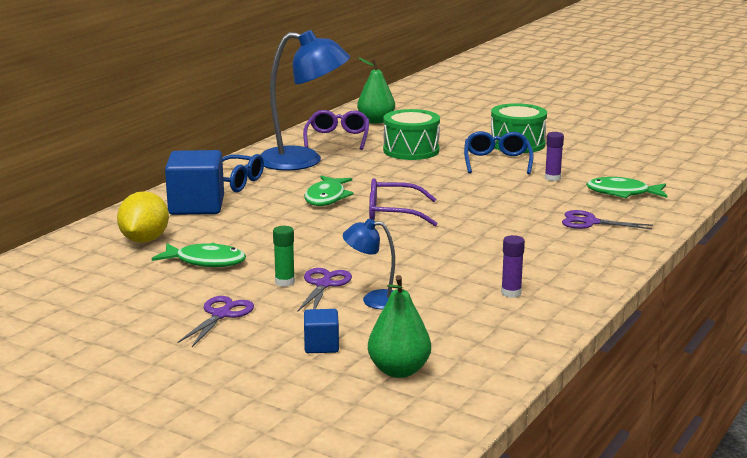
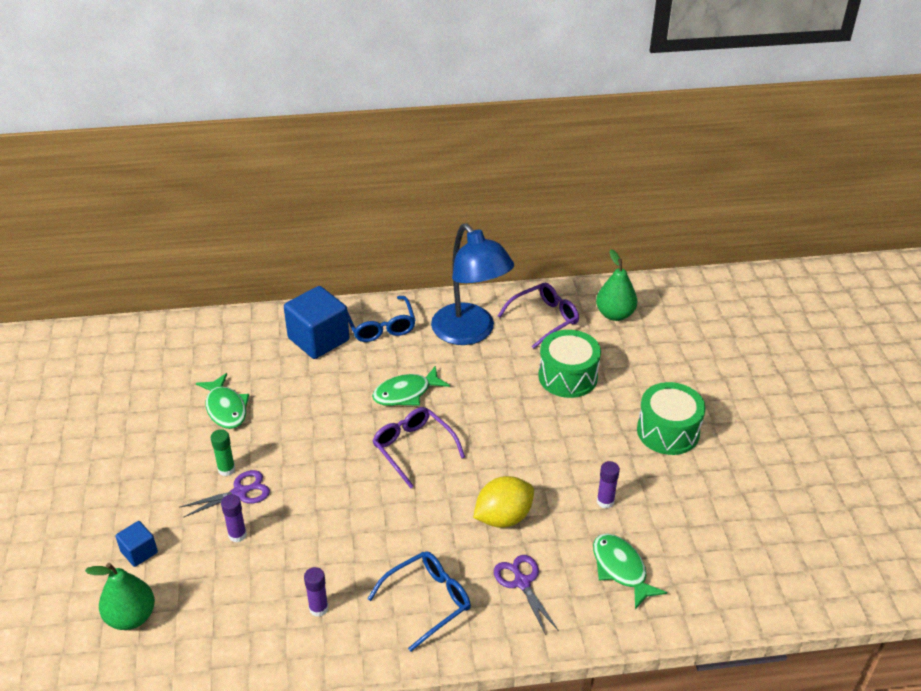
camera: 50 degrees right, 20 degrees up
yellow lemon [117,191,169,243] -> yellow lemon moved to [473,476,534,528]
purple scissors [177,296,254,347] -> none
blue lamp [343,219,395,309] -> purple glue stick [221,494,247,543]
blue glasses [464,131,534,174] -> blue glasses moved to [367,551,471,652]

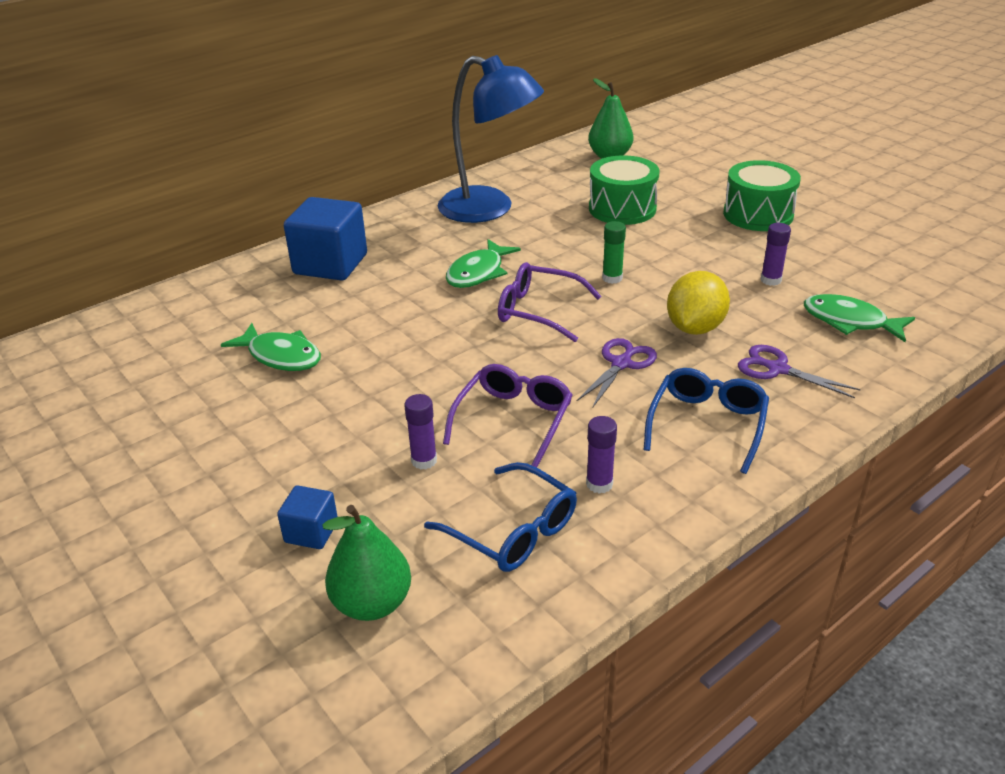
camera: 30 degrees left, 5 degrees down
purple scissors [179,470,270,518] -> purple scissors moved to [577,338,657,408]
green glue stick [211,429,235,476] -> green glue stick moved to [602,221,626,284]
blue glasses [346,296,416,342] -> blue glasses moved to [424,462,577,572]
purple glasses [498,283,579,349] -> purple glasses moved to [443,364,573,468]

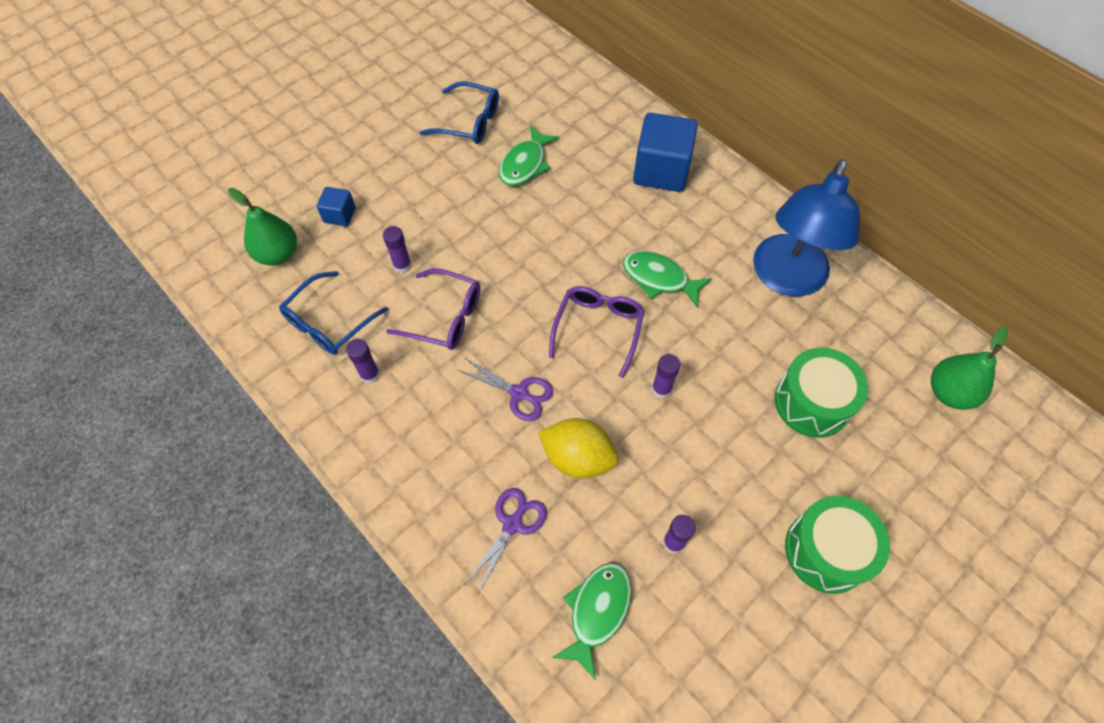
camera: 85 degrees right, 25 degrees up
green glue stick [602,221,626,284] -> purple glue stick [652,354,680,398]
blue glasses [644,368,769,474] -> blue glasses moved to [419,81,499,144]

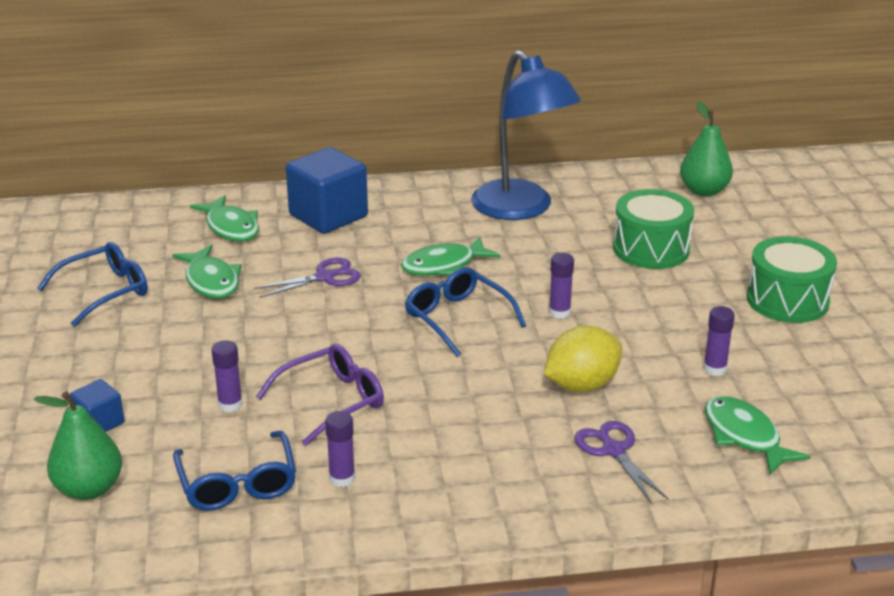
camera: 55 degrees left, 30 degrees down
purple scissors [458,358,553,421] -> purple scissors moved to [254,257,361,298]
purple glasses [549,286,645,378] -> blue glasses [405,267,526,357]
none -> green fish [190,195,259,242]

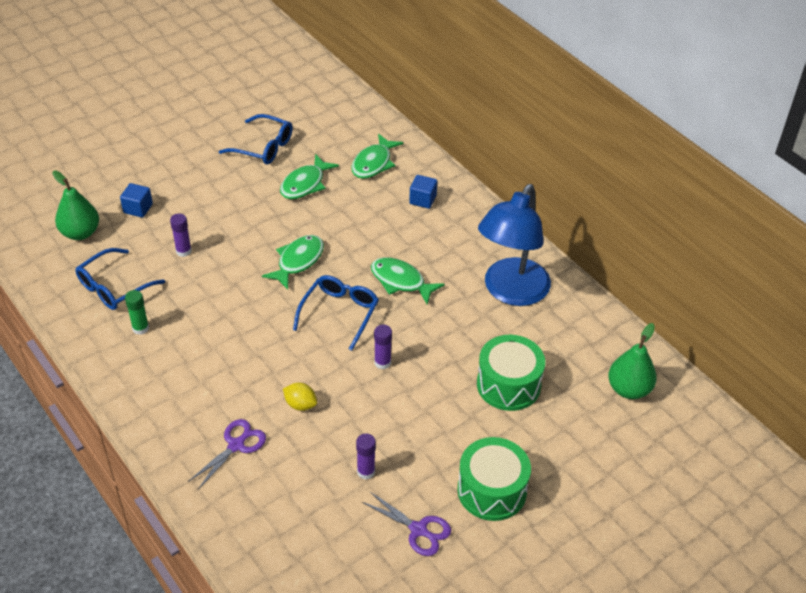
camera: 60 degrees right, 15 degrees up
purple scissors [254,257,361,298] -> purple scissors moved to [362,492,451,556]
purple glasses [256,344,384,446] -> none
blue cube [286,147,368,234] -> blue cube [409,175,437,209], size x0.50
purple glue stick [325,411,355,487] -> green glue stick [125,290,149,335]
yellow lemon [544,325,622,392] -> yellow lemon [283,383,317,411], size x0.57
green fish [705,396,811,475] -> green fish moved to [262,235,324,290]

